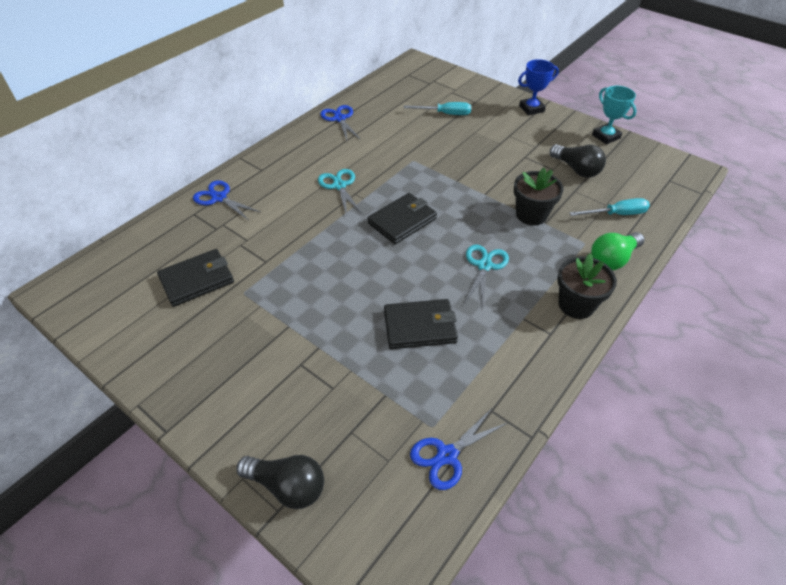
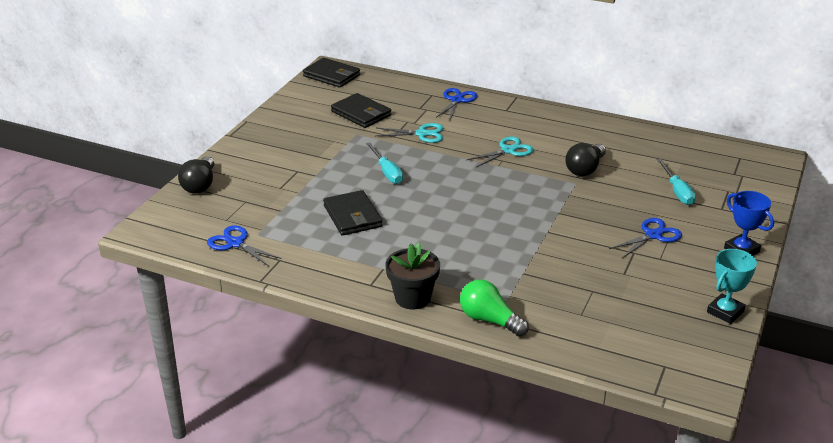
camera: 75 degrees right, 15 degrees down
blue scissors [320,105,361,140] -> blue scissors moved to [609,218,682,258]
black wallet [367,193,437,244] -> black wallet moved to [303,58,360,88]
turquoise scissors [465,244,509,307] -> turquoise scissors moved to [376,123,443,143]
black flower pot [514,168,564,226] -> none
black light bulb [550,144,606,178] -> black light bulb moved to [565,143,606,176]
turquoise screwdriver [570,198,650,216] -> turquoise screwdriver moved to [366,142,403,184]

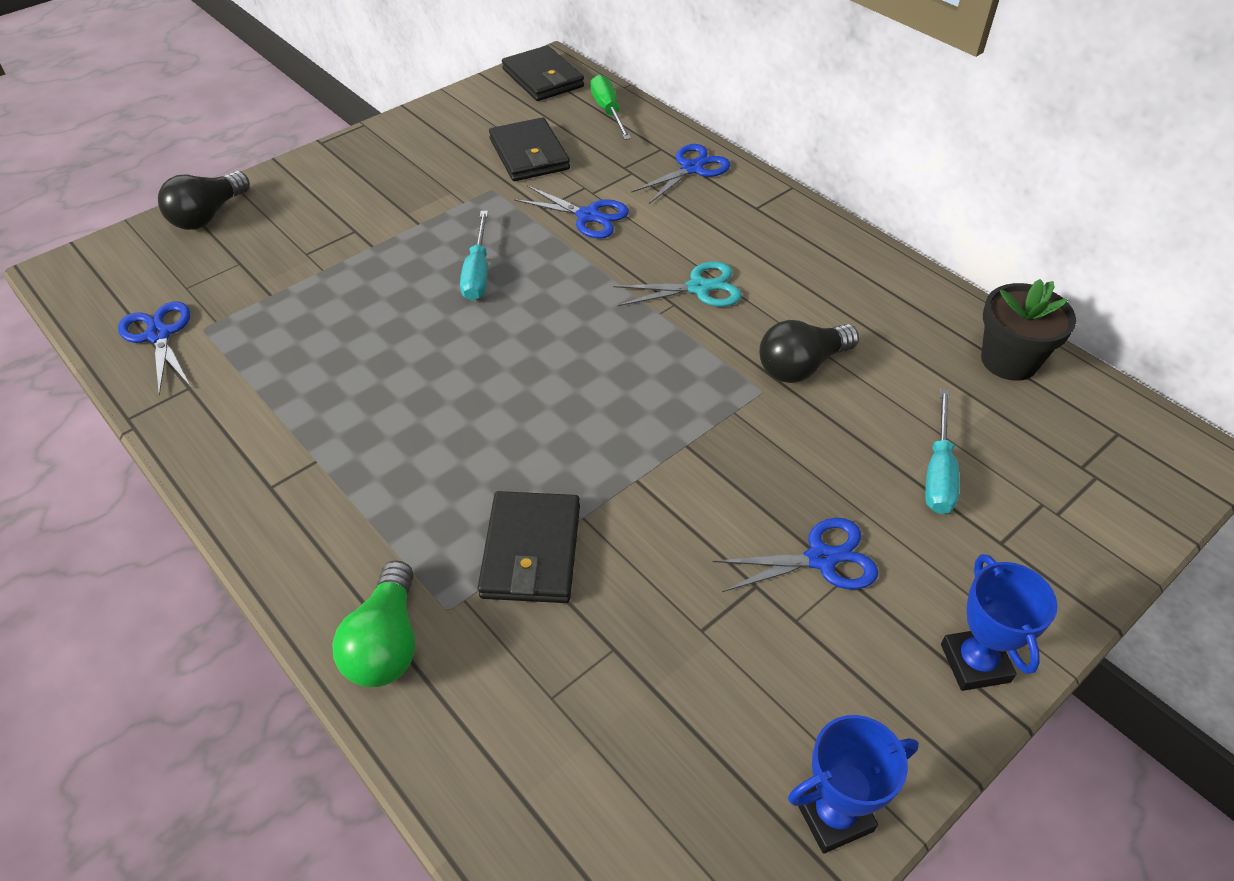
camera: 25 degrees right, 15 degrees up
black wallet [323,190,382,236] -> black wallet moved to [478,491,580,603]
turquoise scissors [376,123,443,143] -> blue scissors [514,186,629,239]
black flower pot [385,243,440,309] -> black flower pot moved to [981,279,1076,381]
green light bulb [460,280,529,336] -> green light bulb turned 150 degrees counterclockwise [332,560,415,687]
turquoise trophy [707,249,757,324] -> blue trophy [788,715,919,854]
none -> green screwdriver [591,75,631,140]

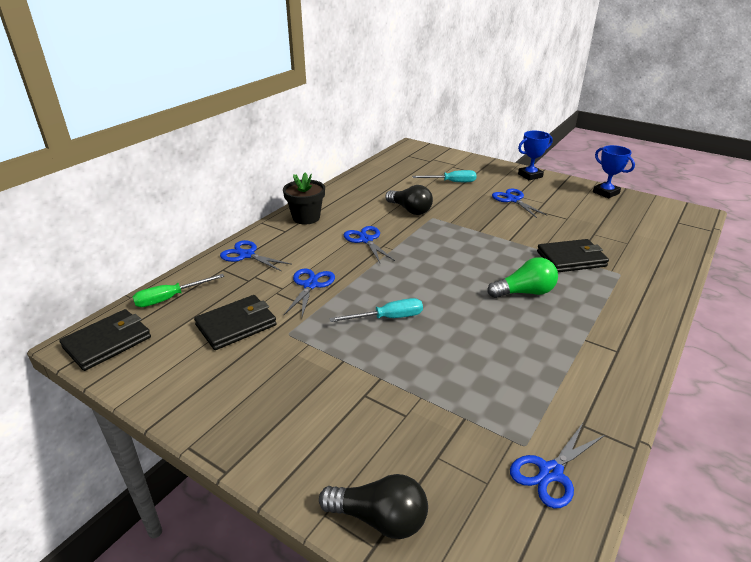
camera: 105 degrees left, 15 degrees down
green light bulb [332,560,415,687] -> green light bulb moved to [487,257,558,298]
turquoise scissors [613,261,742,307] -> blue scissors [344,226,395,263]
black flower pot [981,279,1076,381] -> black flower pot moved to [283,172,325,224]

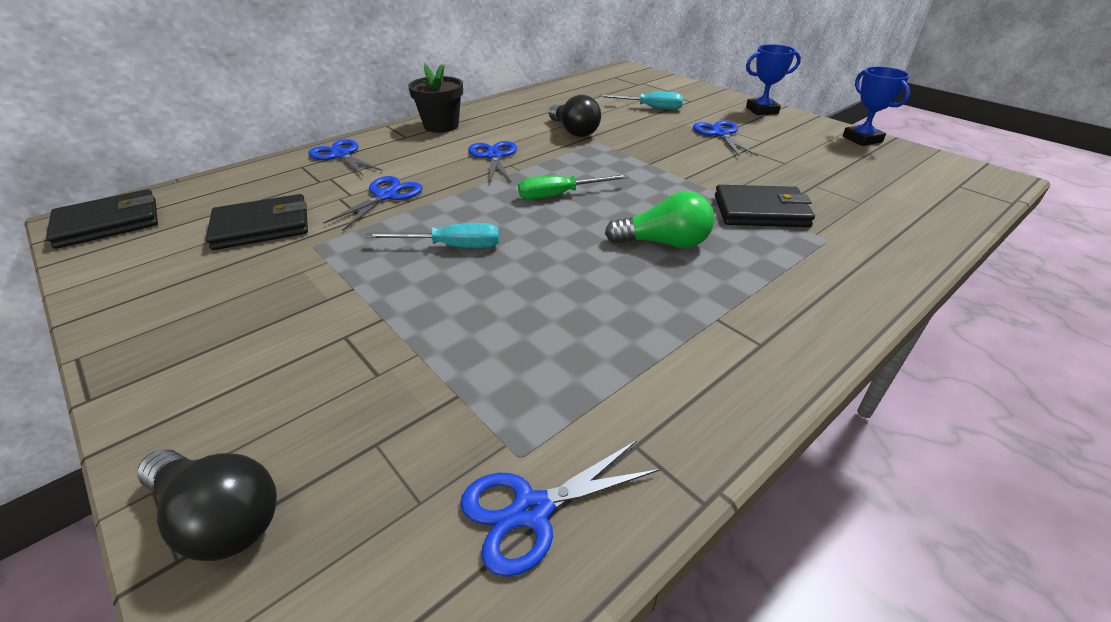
camera: 15 degrees right, 5 degrees up
green screwdriver [133,274,224,307] -> green screwdriver moved to [518,174,629,200]

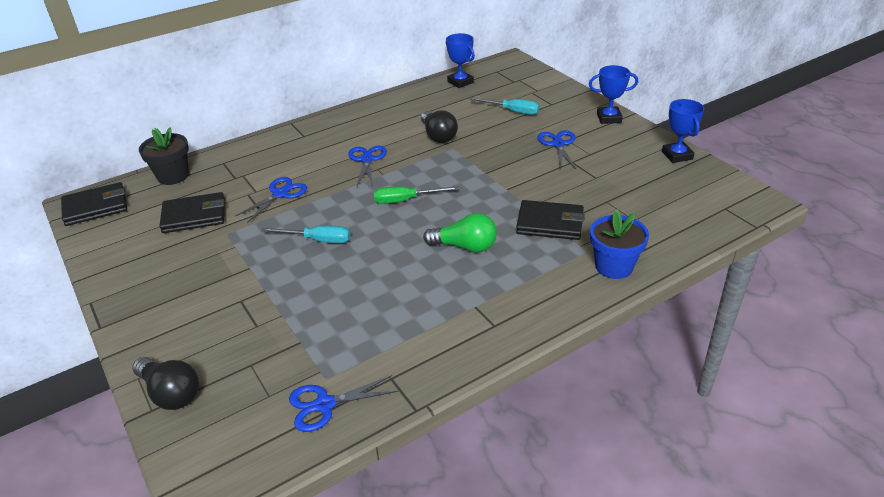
camera: 10 degrees right, 0 degrees up
blue scissors [308,139,383,176] -> none
black flower pot [408,63,463,133] -> black flower pot moved to [139,127,189,185]
none -> blue trophy [446,33,475,88]
none -> blue flower pot [590,209,649,279]

